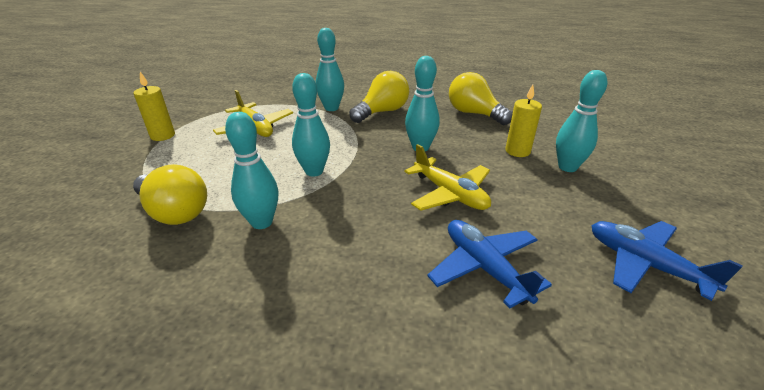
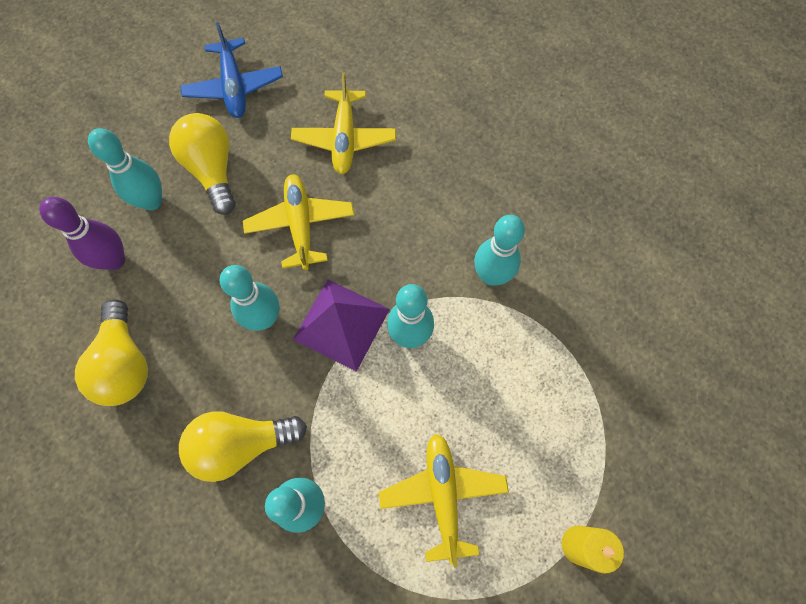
camera: 150 degrees left, 35 degrees up
yellow light bulb [133,164,207,225] -> yellow light bulb moved to [169,113,235,215]
blue plane [427,220,552,309] -> yellow plane [291,73,396,174]
yellow candle [505,85,542,157] -> none
none -> purple bowling pin [39,197,125,270]
none -> purple pyramid [293,280,390,372]

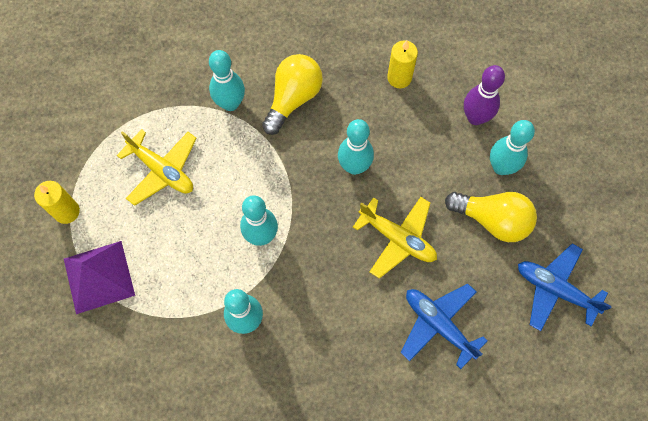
camera: 135 degrees right, 0 degrees up
yellow light bulb [75,299,148,406] -> yellow candle [387,40,418,88]
yellow plane [291,73,396,174] -> blue plane [401,284,488,369]
purple pyramid [293,280,390,372] -> purple pyramid moved to [64,241,135,314]

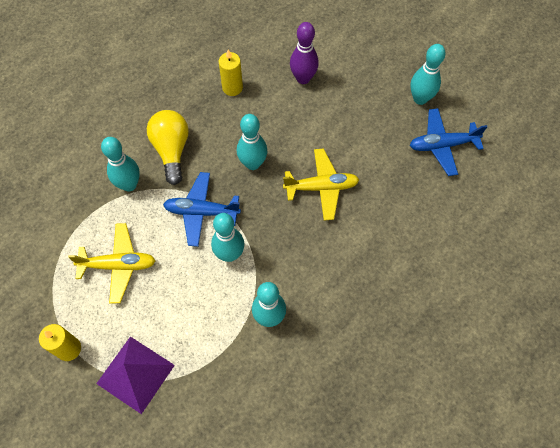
camera: 40 degrees left, 5 degrees down
blue plane [401,284,488,369] -> blue plane moved to [163,172,241,247]
yellow light bulb [445,192,537,242] -> none
turquoise bowling pin [490,120,535,175] -> turquoise bowling pin moved to [410,44,446,105]

